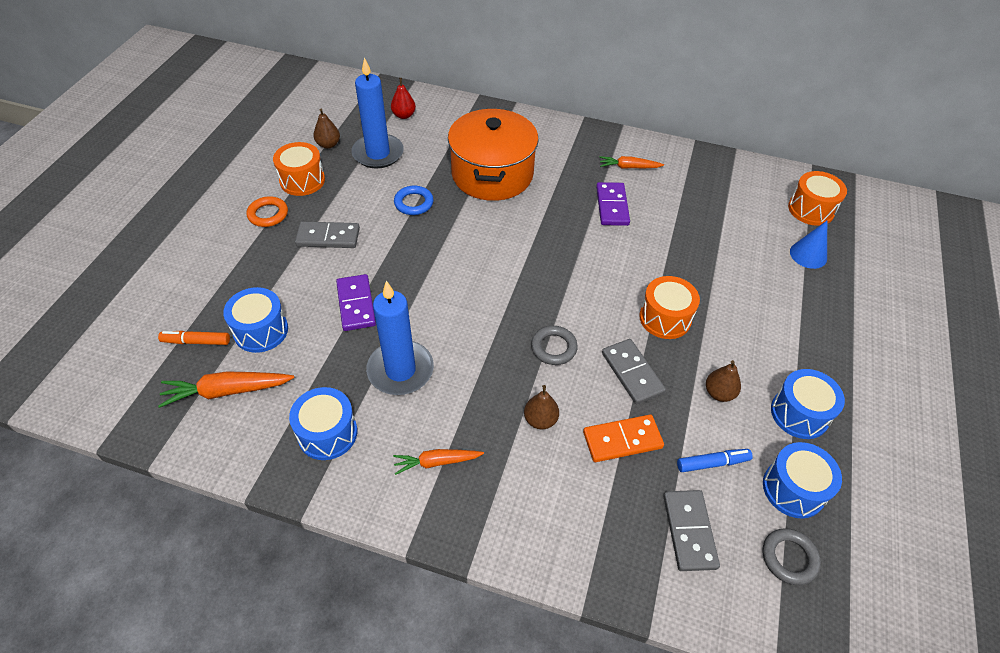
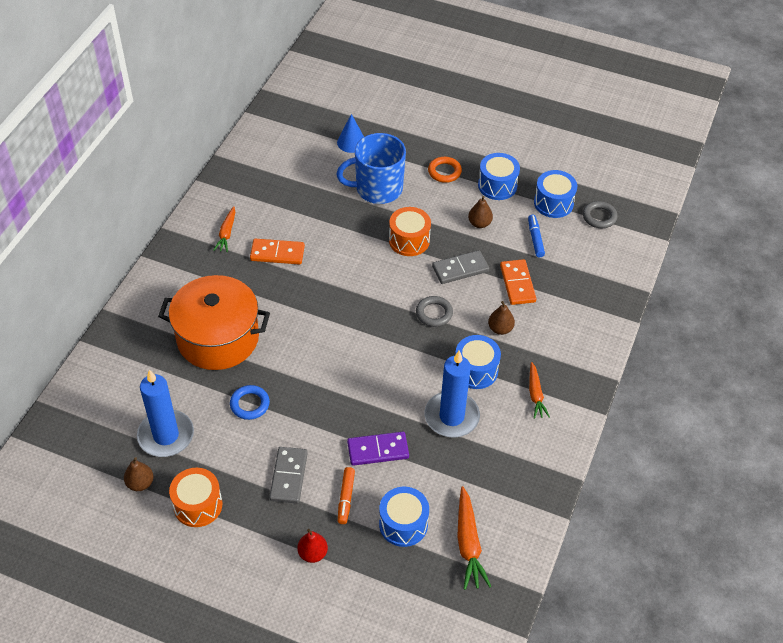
camera: 85 degrees left, 0 degrees up
orange marker [158,331,230,345] -> orange marker moved to [338,467,355,524]
orange ring [247,196,288,227] -> orange ring moved to [428,157,462,183]
blue drum [289,387,357,460] -> blue drum moved to [455,335,501,389]
red pear [391,78,416,119] -> red pear moved to [297,529,328,563]
purple domino [596,182,630,226] -> orange domino [250,239,305,265]
grey domino [663,490,720,571] -> none
orange drum [788,171,847,226] -> none
none -> blue mug [336,133,406,204]

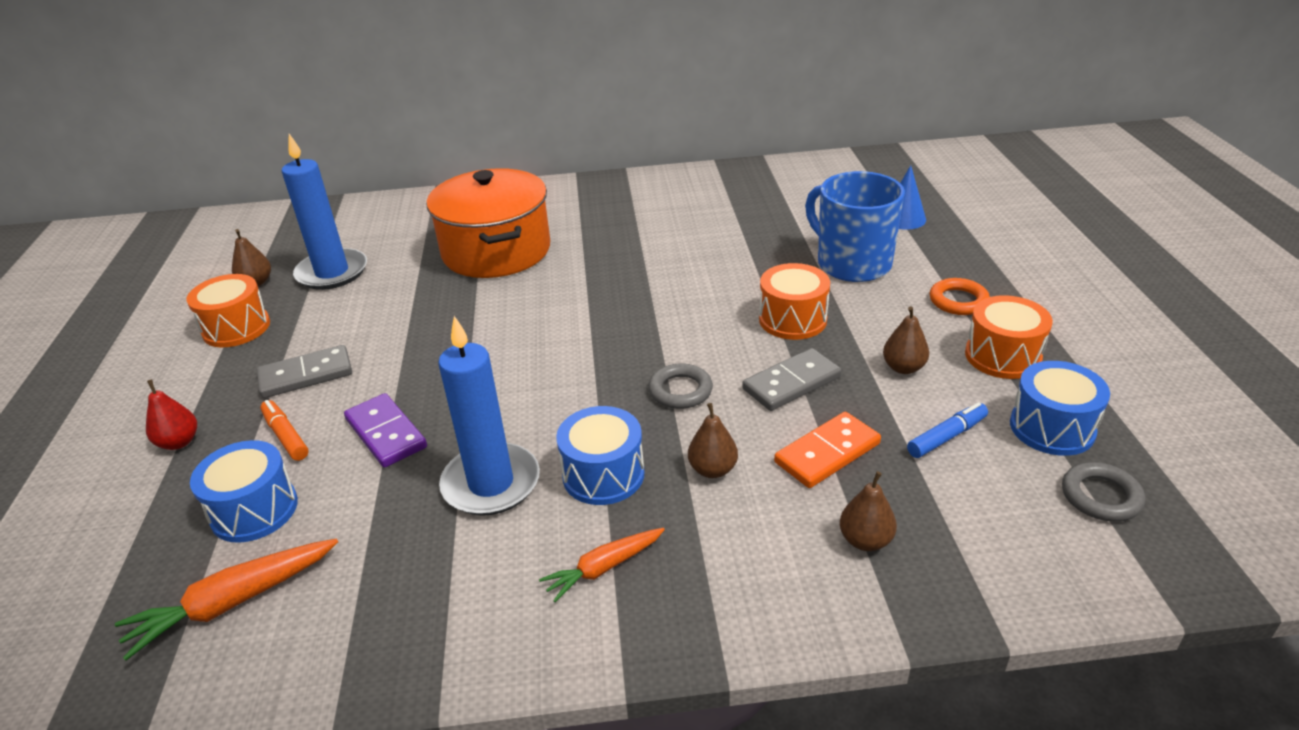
camera: 65 degrees right, 15 degrees down
orange carrot [213,206,235,252] -> none
blue ring [230,385,270,420] -> none
orange domino [250,239,305,265] -> none
orange marker [338,467,355,524] -> orange marker turned 75 degrees clockwise [260,400,309,461]
grey domino [432,250,489,284] -> grey domino turned 75 degrees counterclockwise [742,348,842,411]
blue drum [478,153,520,200] -> orange drum [965,295,1053,379]
none -> brown pear [840,471,897,551]

